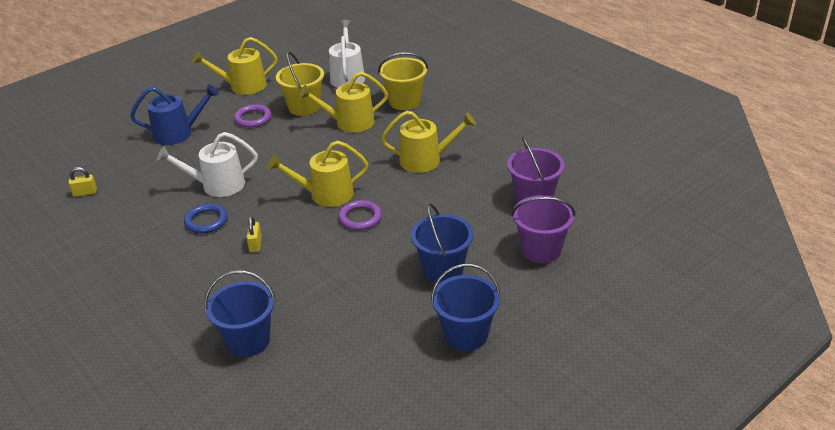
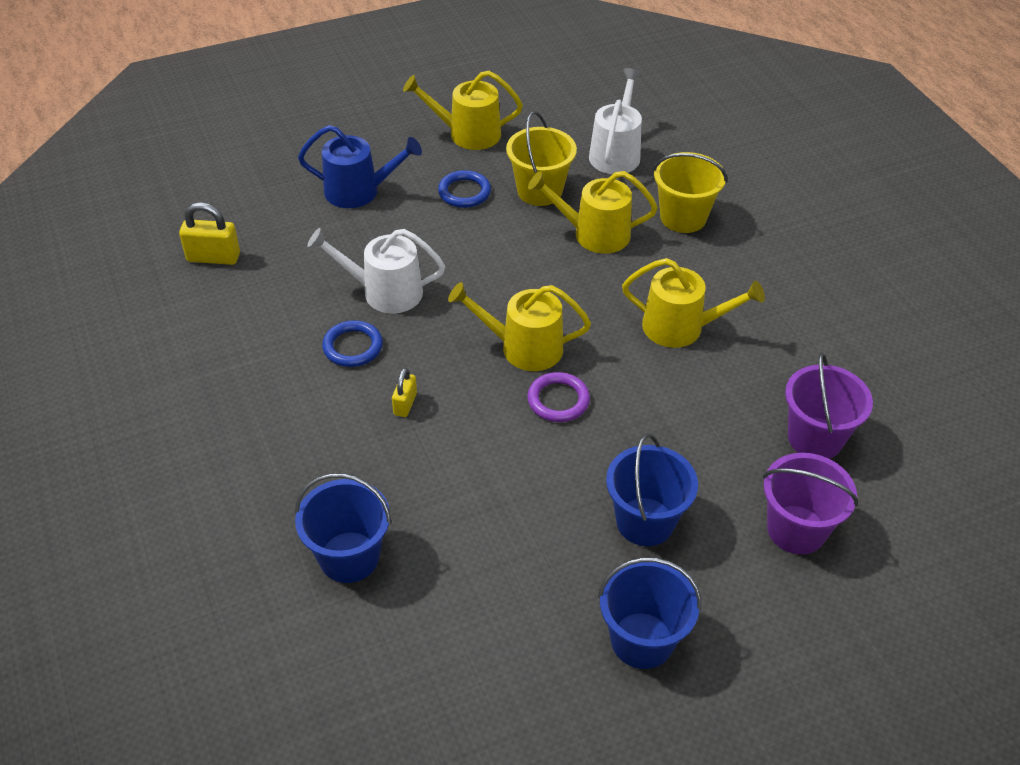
camera: 15 degrees right, 10 degrees up
yellow padlock [68,167,97,197] -> yellow padlock [179,202,240,265], size x1.62
purple ring [234,104,271,128] -> blue ring [438,170,491,208]

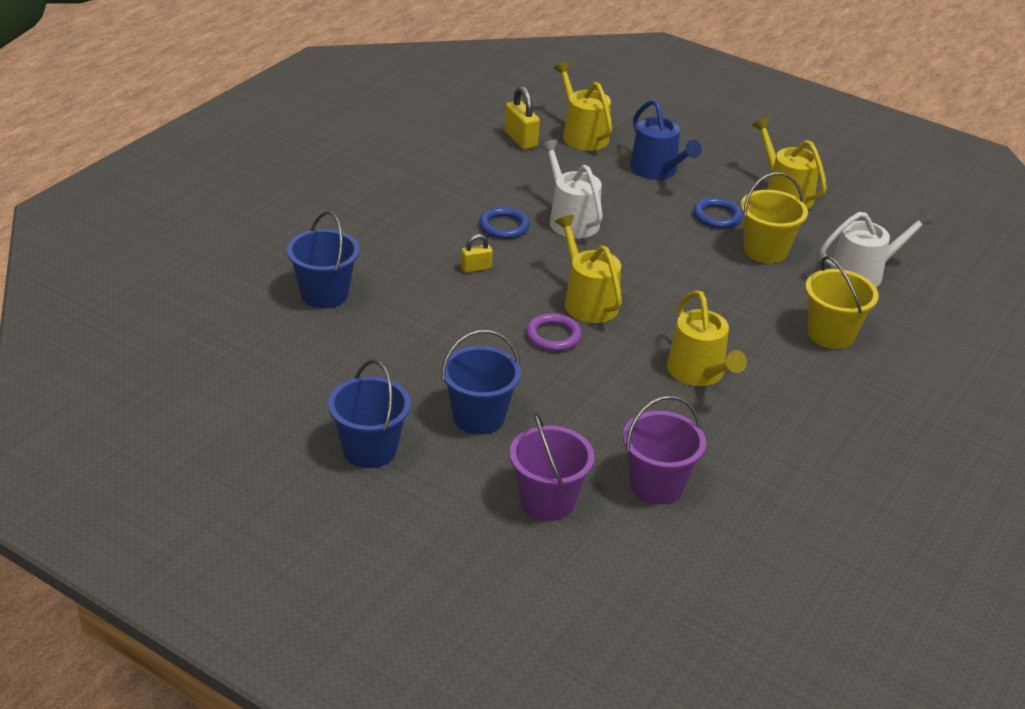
camera: 55 degrees right, 10 degrees down
yellow watering can [528,171,658,253] -> yellow watering can moved to [553,62,612,151]

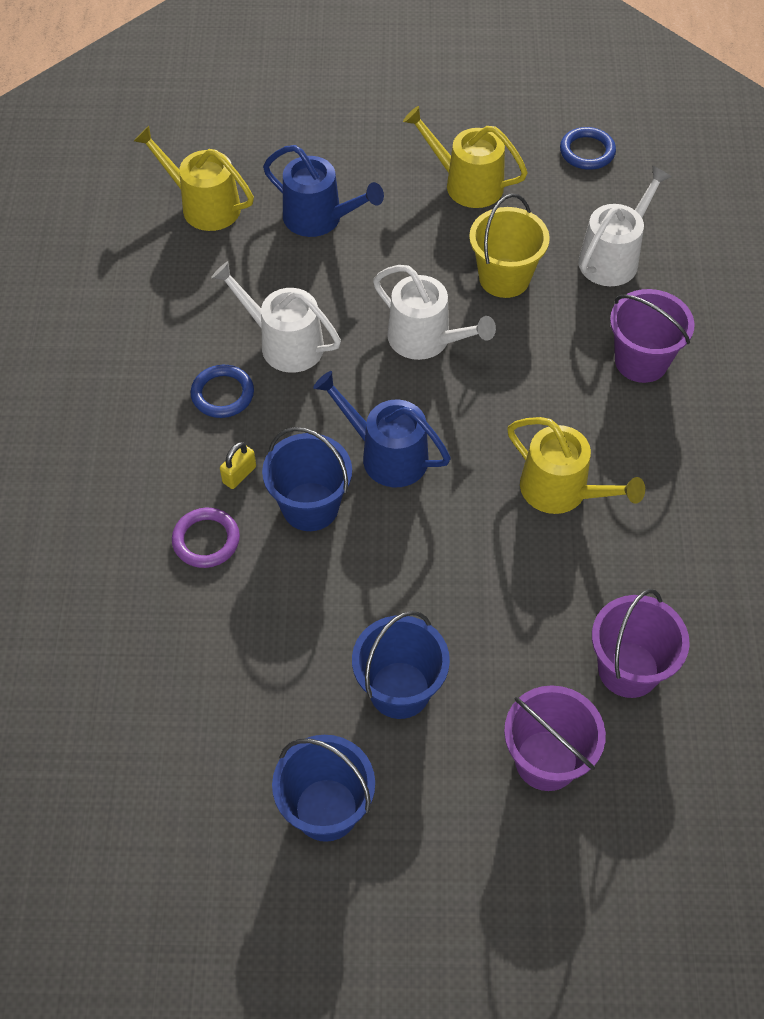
camera: 30 degrees left, 20 degrees up
blue bucket [287,211,360,308] -> blue bucket moved to [262,427,352,531]
yellow padlock [504,86,540,150] -> none
purple ring [526,313,582,351] -> purple ring moved to [172,508,240,568]
yellow watering can [555,215,622,323] -> blue watering can [313,371,451,487]
blue ring [693,197,743,229] -> blue ring moved to [560,127,616,170]
yellow bucket [805,256,879,349] -> purple bucket [610,289,695,383]
none -> white watering can [373,265,496,360]

